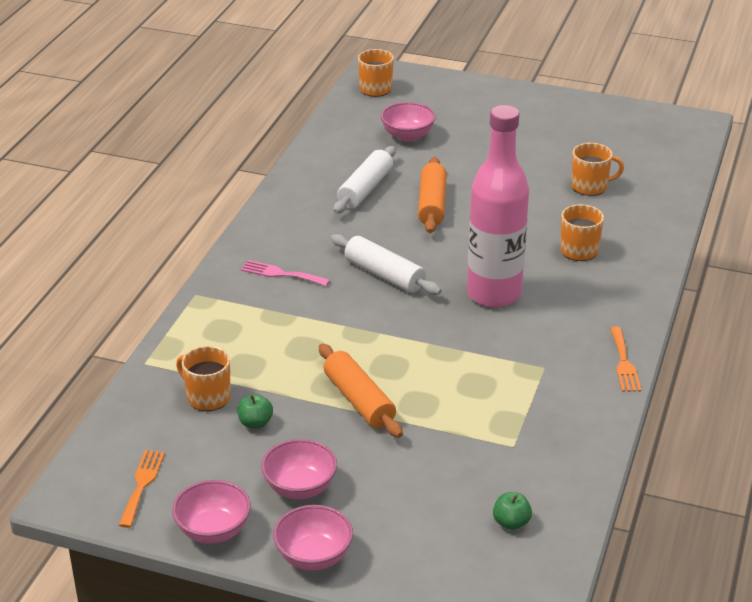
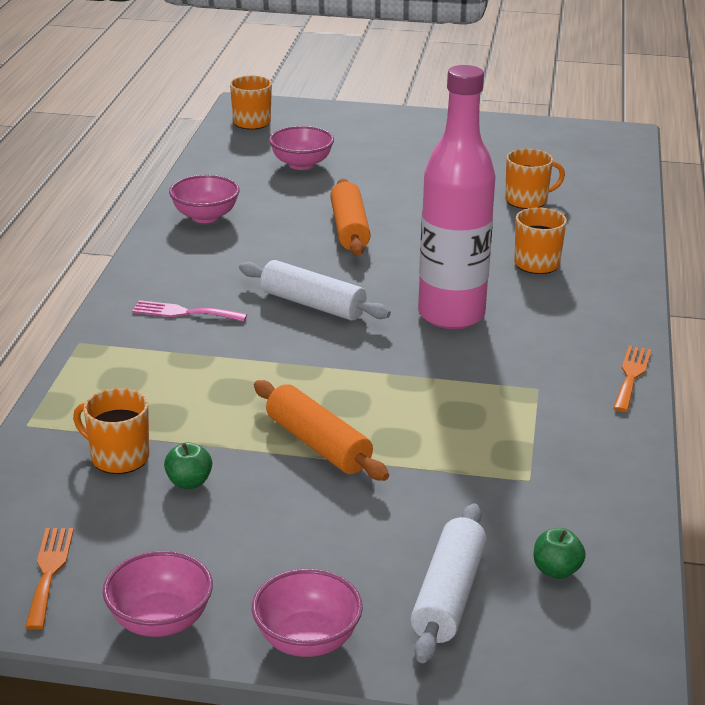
camera: 10 degrees left, 5 degrees down
pink bowl [261,439,337,499] -> pink bowl moved to [169,175,240,223]
white rolling pin [333,146,396,214] -> white rolling pin moved to [411,504,487,663]
orange fork [610,327,641,392] -> orange fork turned 150 degrees counterclockwise [613,346,652,412]

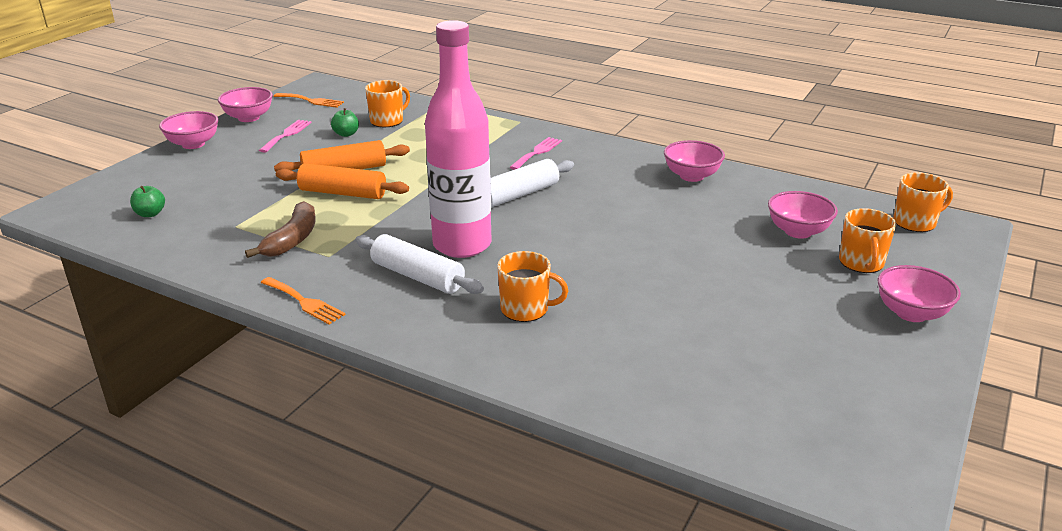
camera: 110 degrees right, 0 degrees up
orange rolling pin [330,179,371,256] -> orange rolling pin moved to [276,163,409,199]
white rolling pin [411,504,487,663] -> white rolling pin moved to [355,234,484,294]
orange mug [505,148,565,209] -> orange mug moved to [839,208,896,273]
none -> brown banana [245,201,316,258]
none -> pink fork [259,120,312,153]
none -> pink bowl [878,265,961,322]

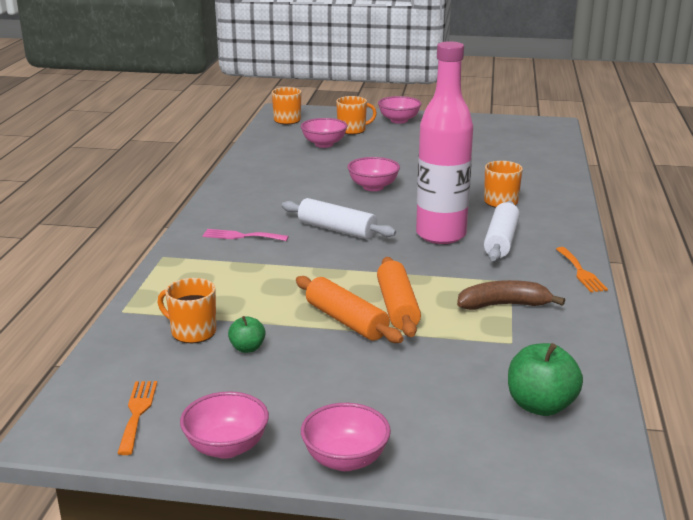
camera: 110 degrees left, 5 degrees down
green apple [130,186,165,217] -> green apple [508,343,583,416], size x1.79
pink fork [259,120,312,153] -> none
orange fork [261,277,345,324] -> orange fork turned 150 degrees clockwise [556,247,608,292]
pink bowl [664,140,725,182] -> pink bowl moved to [347,157,400,191]

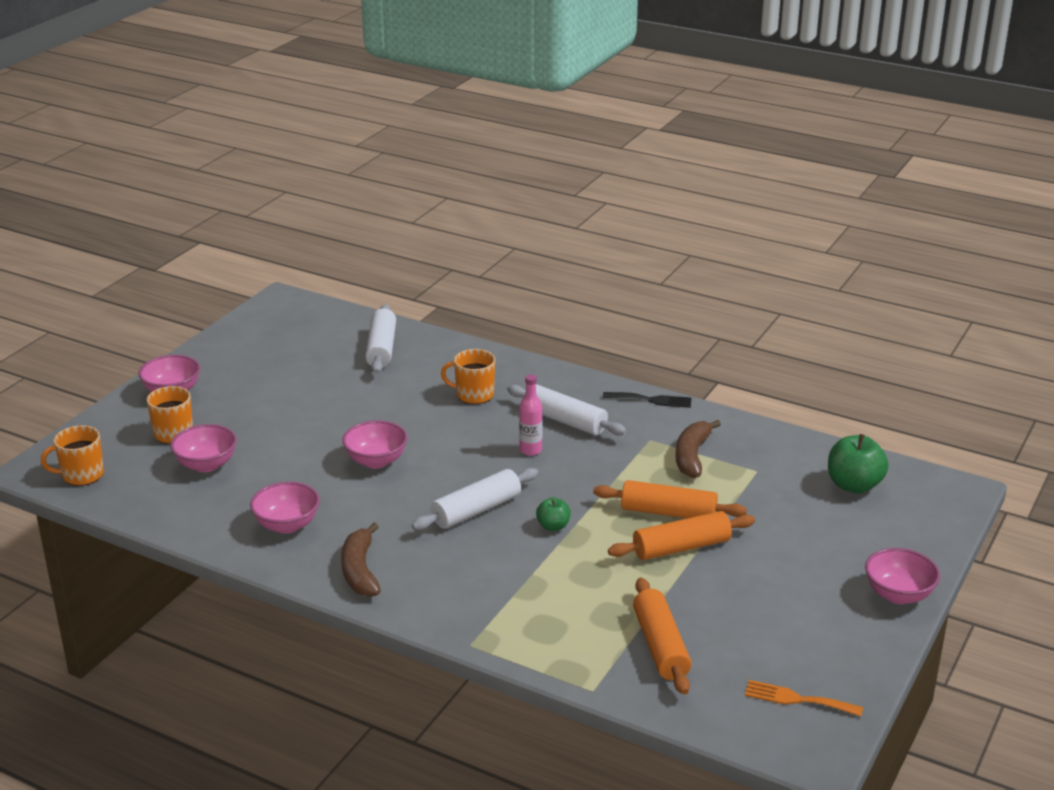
camera: 70 degrees left, 5 degrees up
orange mug [158,278,216,343] -> orange rolling pin [633,578,691,695]
pink bowl [180,391,269,459] -> pink bowl moved to [250,482,320,534]
pink fork [202,229,289,241] -> none
green apple [228,316,266,353] -> green apple moved to [536,497,571,531]
pink bottle [416,41,473,244] -> pink bottle [519,374,542,456], size x0.41
orange fork [556,247,608,292] -> black fork [603,392,692,408]
none -> brown banana [341,523,381,597]
none -> white rolling pin [365,304,396,373]

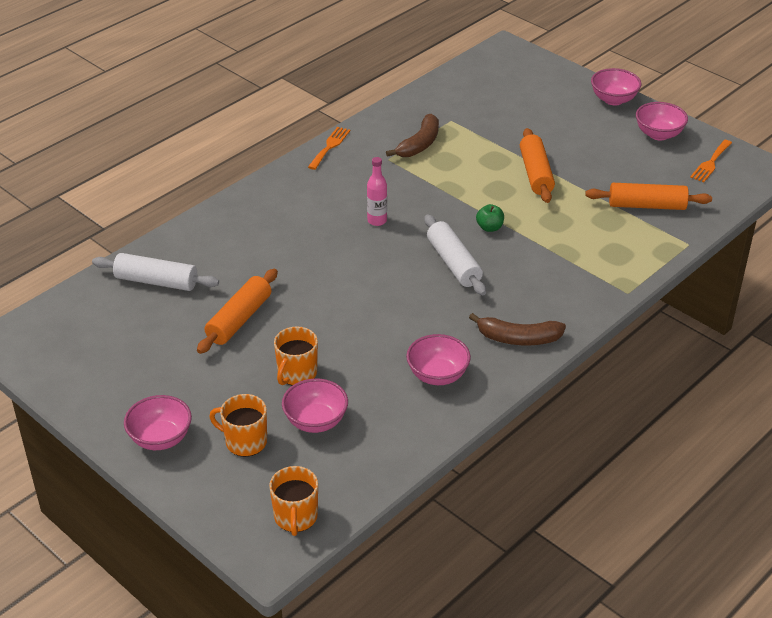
camera: 75 degrees left, 10 degrees up
pink bowl [342,420,408,468] -> pink bowl moved to [636,102,688,141]
orange mug [441,349,495,404] -> orange mug moved to [274,327,318,386]
white rolling pin [507,384,627,436] -> none
orange rolling pin [593,480,747,518] -> orange rolling pin moved to [197,269,278,354]
black fork [603,392,692,408] -> orange fork [308,127,350,170]
brown banana [675,420,721,478] -> brown banana turned 90 degrees counterclockwise [386,114,439,157]
green apple [828,434,889,493] -> none

